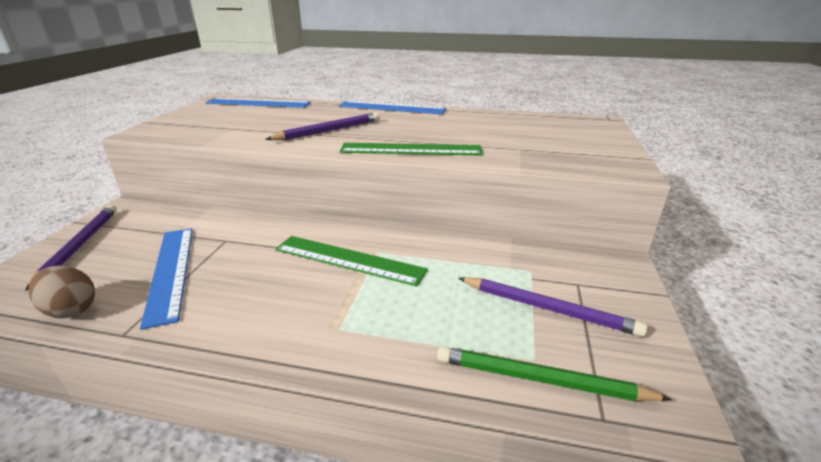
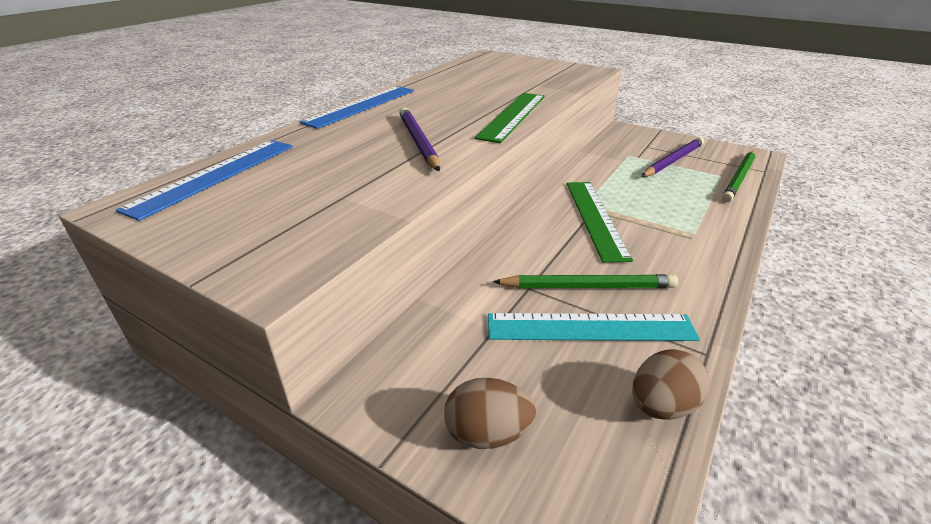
camera: 70 degrees left, 5 degrees up
purple pencil [25,205,117,291] -> brown egg [444,378,536,449]
blue ruler [140,228,193,330] -> turquoise ruler [488,313,700,341]
green ruler [275,236,428,286] -> green ruler turned 45 degrees counterclockwise [567,182,633,263]
none -> green pencil [492,274,678,288]

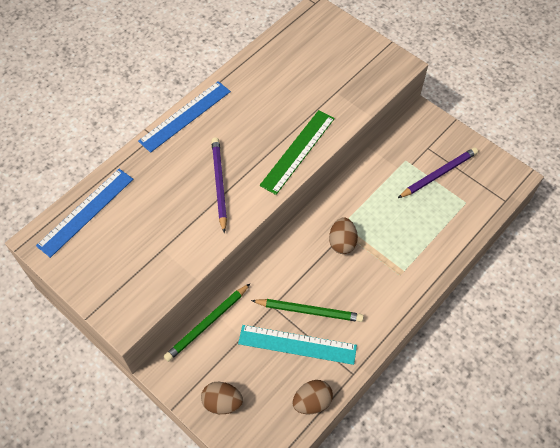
camera: 10 degrees right, 25 degrees up
green ruler [567,182,633,263] -> brown egg [329,217,358,254]
green pencil [722,151,756,202] -> green pencil moved to [164,284,250,362]

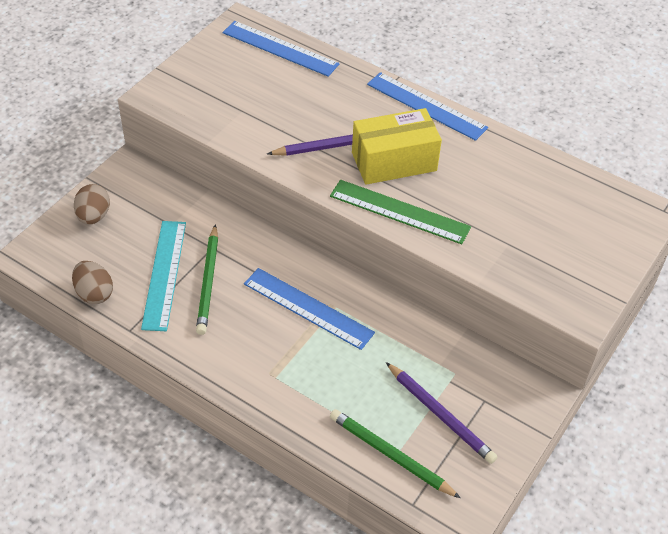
camera: 80 degrees right, 10 degrees down
green pencil [164,284,250,362] -> green pencil moved to [330,409,461,498]
brown egg [329,217,358,254] -> blue ruler [244,268,375,350]
none -> yellow box [352,108,442,185]

